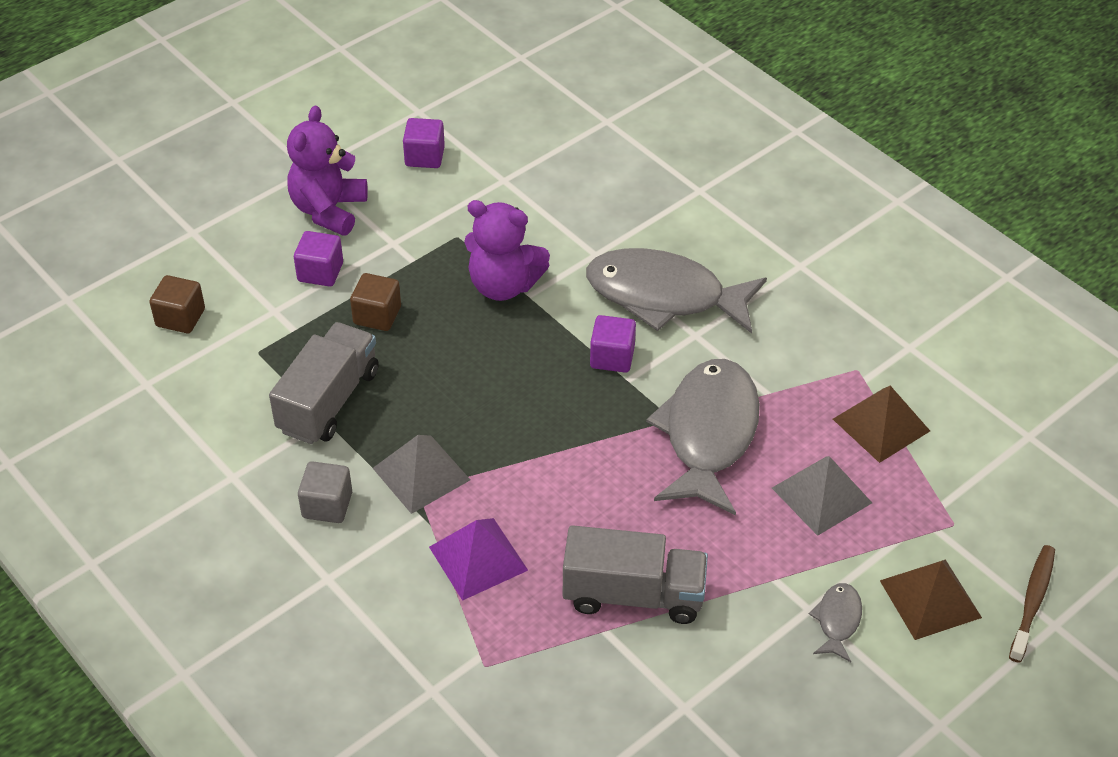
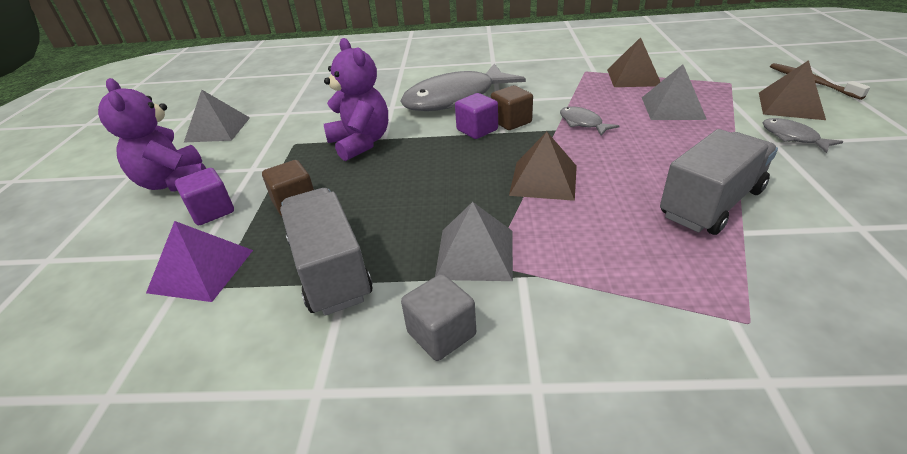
camera: 45 degrees left, 10 degrees down
brown cube [150,275,205,333] -> brown cube moved to [491,85,533,130]
purple cube [403,118,445,168] -> grey pyramid [184,90,250,143]
purple pyramid [429,518,528,601] -> purple pyramid moved to [146,221,253,302]
purple teddy bear [464,200,550,301] -> purple teddy bear turned 90 degrees counterclockwise [324,38,388,161]
grey fish [646,359,760,516] -> grey fish [560,106,619,136], size x0.43
none -> brown pyramid [509,132,577,201]

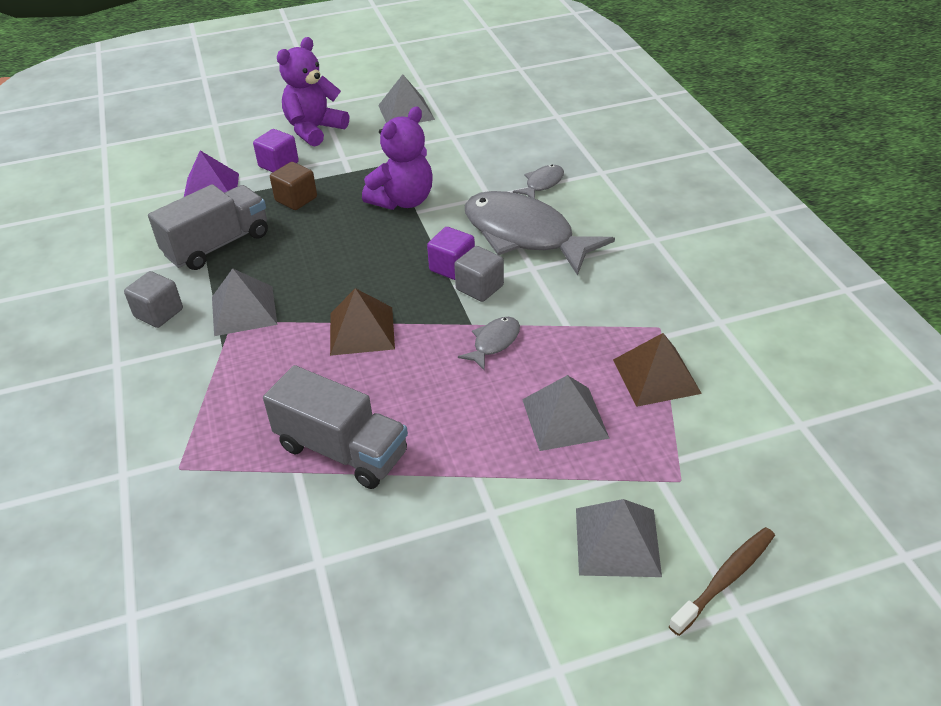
camera: 70 degrees right, 5 degrees up
brown cube [491,85,533,130] -> grey cube [454,246,504,302]
brown pyramid [759,60,826,120] -> grey pyramid [576,499,662,577]
grey fish [763,118,843,153] -> grey fish moved to [513,165,564,199]

